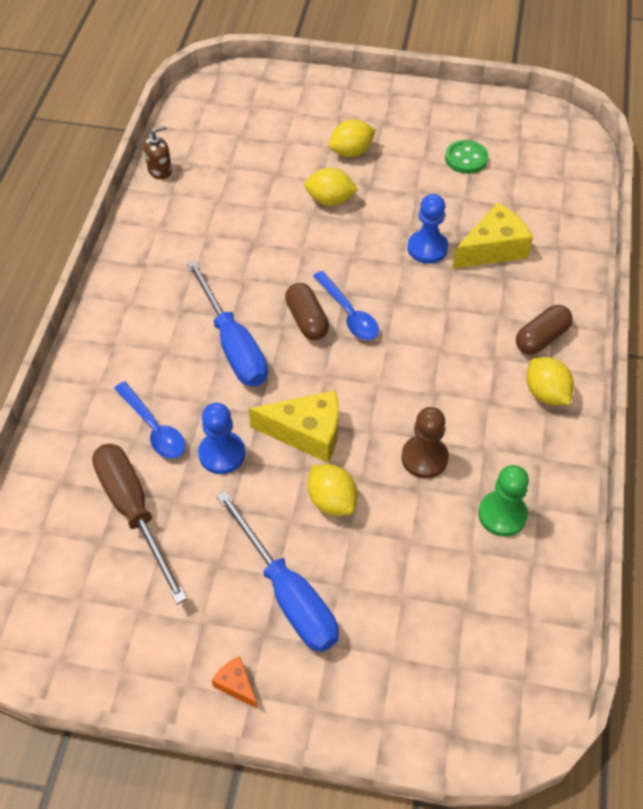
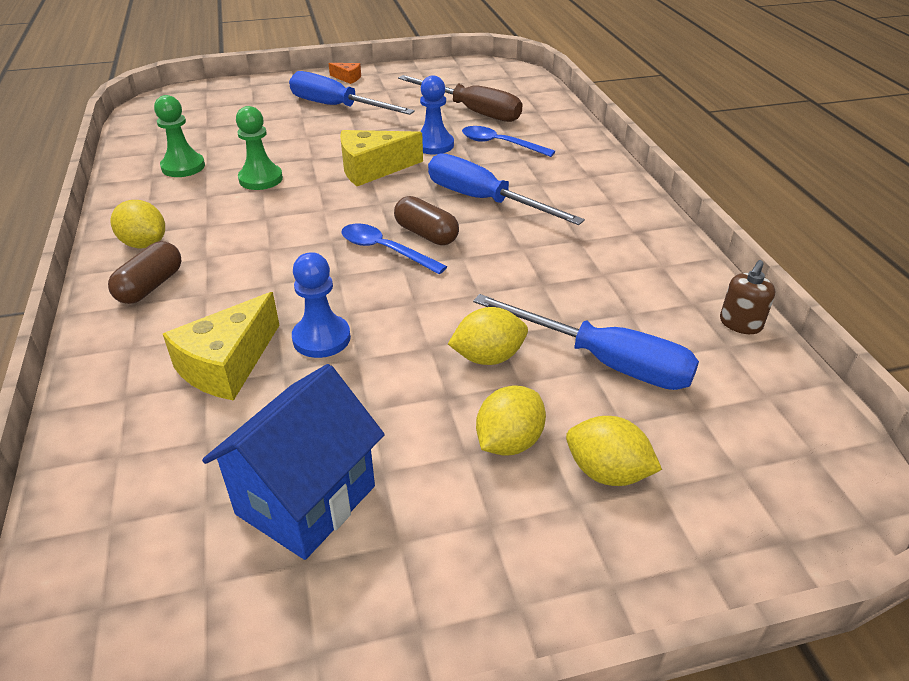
camera: 155 degrees right, 15 degrees down
yellow lemon [308,464,357,516] -> yellow lemon moved to [566,416,662,486]
brown pawn [401,407,449,478] -> green pawn [236,106,283,190]
green button [445,140,489,174] -> blue house [202,364,385,560]
none -> blue screwdriver [473,294,699,390]

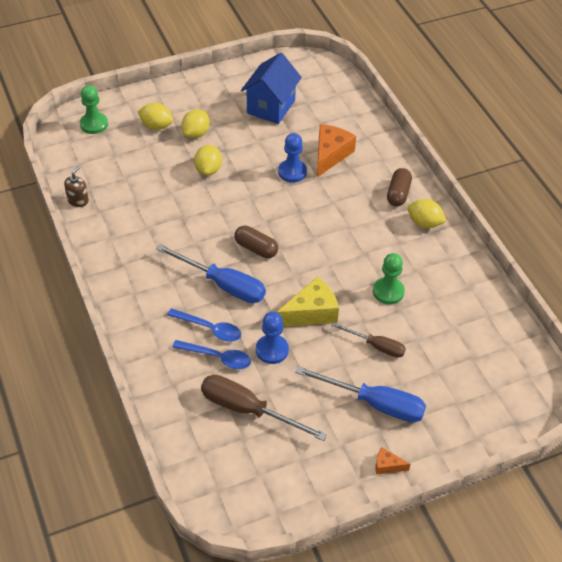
camera: 170 degrees right, 10 degrees up
green pawn [154,95,205,177] -> green pawn moved to [80,85,108,134]
yellow cheese [163,292,279,401] -> orange cheese [317,124,356,177]
blue spoon [341,224,447,274] -> blue spoon moved to [167,308,241,342]
yellow lemon [448,307,528,365] -> yellow lemon turned 60 degrees counterclockwise [194,145,222,175]
blue screwdriver [473,294,699,390] -> none
none -> brown screwdriver [331,322,406,358]

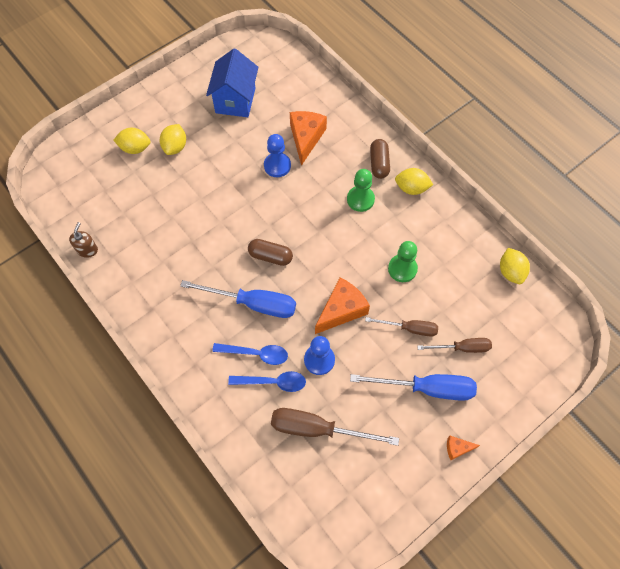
camera: 15 degrees left, 15 degrees up
green pawn [80,85,108,134] -> green pawn moved to [347,169,375,212]
yellow lemon [194,145,222,175] -> yellow lemon moved to [500,248,530,284]
yellow cheese [277,276,339,326] -> orange cheese [315,278,370,334]
none -> brown screwdriver [417,338,492,353]

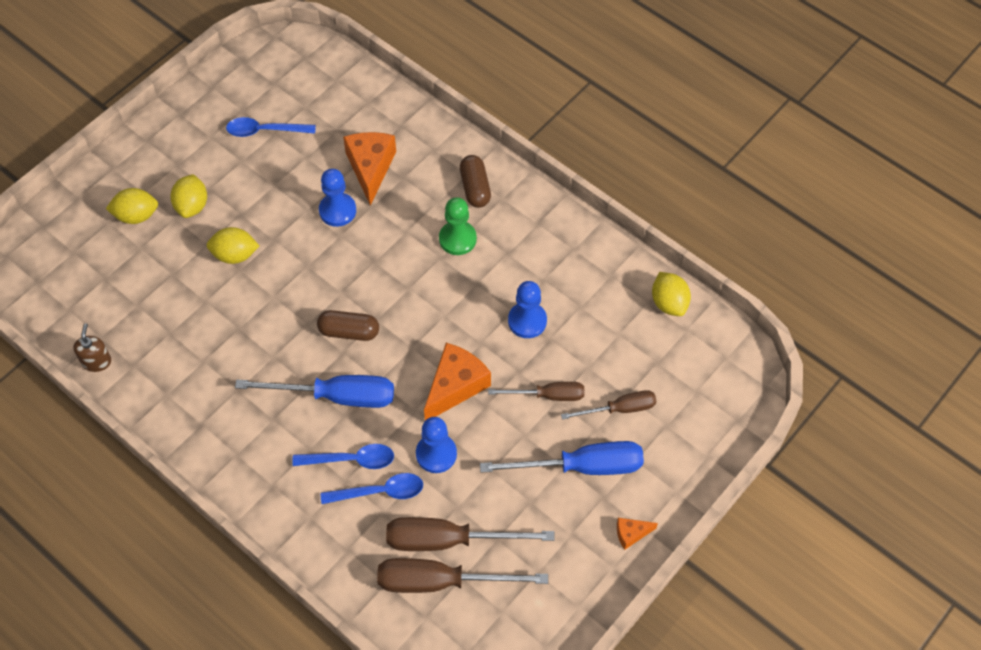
camera: 10 degrees left, 5 degrees down
blue house [206,49,259,117] -> blue spoon [226,117,316,137]
green pawn [388,241,418,282] -> blue pawn [508,281,547,338]
yellow lemon [395,168,433,195] -> yellow lemon moved to [207,227,259,264]
none -> brown screwdriver [377,558,548,593]

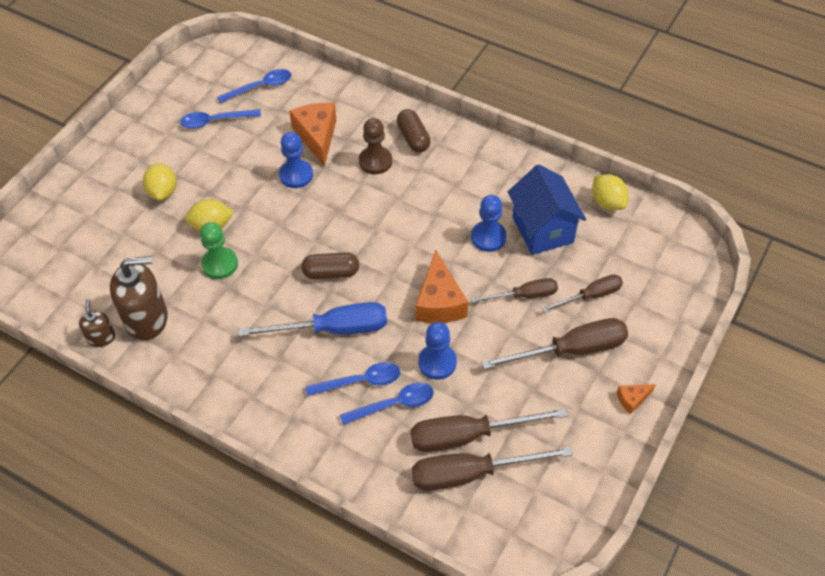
camera: 10 degrees left, 5 degrees down
yellow lemon [106,188,158,224] -> none
orange cheese [424,343,491,420] -> orange cheese turned 150 degrees clockwise [415,250,468,323]
green pawn [439,197,477,255] -> green pawn moved to [200,222,238,279]
blue screwdriver [480,441,644,475] -> brown screwdriver [481,318,628,369]
none -> brown soap dispenser [110,256,168,340]
none -> blue spoon [217,69,291,103]
none -> brown pawn [359,118,392,174]
none -> blue house [508,164,586,255]

